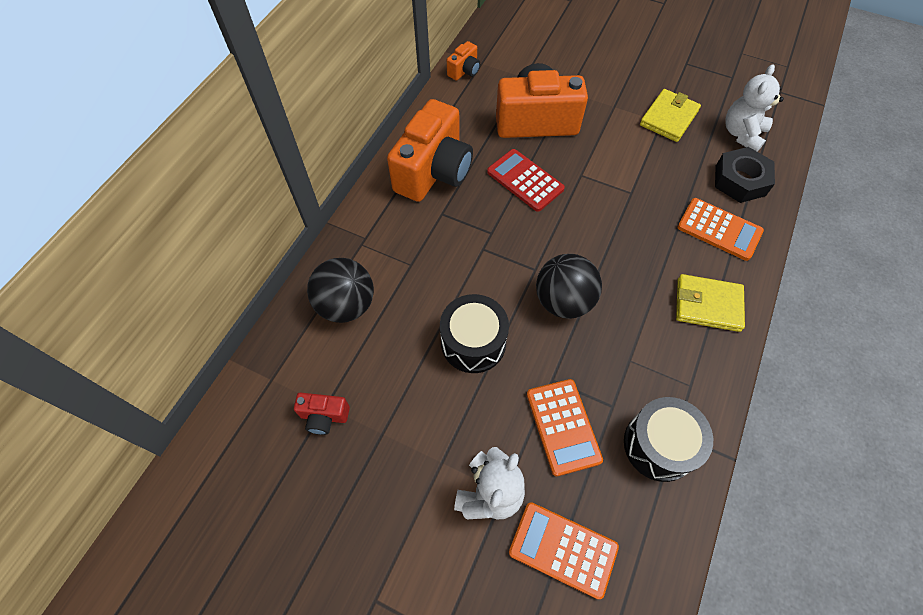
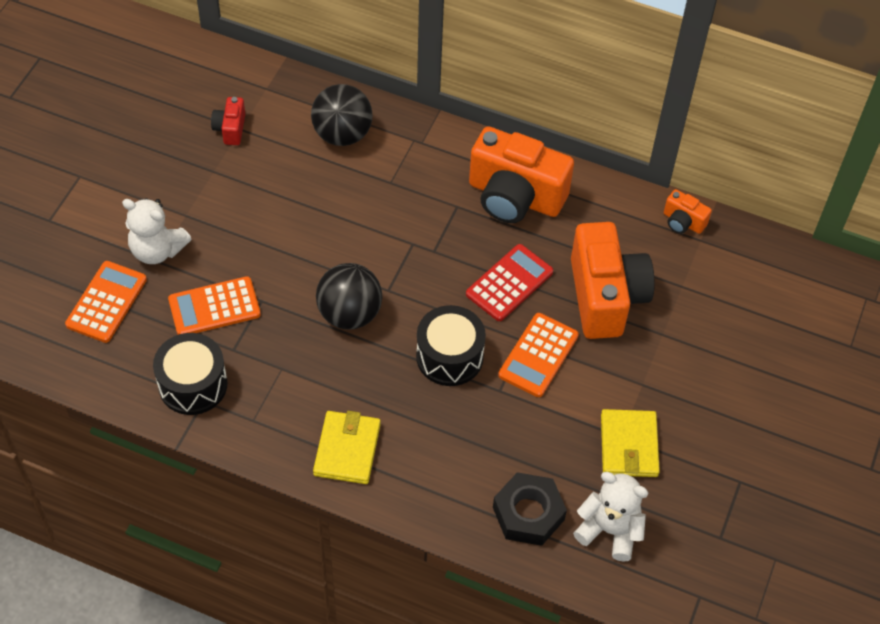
camera: 85 degrees right, 5 degrees down
black drum [440,294,509,373] -> black drum moved to [416,305,486,386]
yellow wallet [640,89,701,142] -> yellow wallet turned 60 degrees clockwise [601,409,660,477]
orange calculator [677,198,764,261] -> orange calculator moved to [498,313,579,397]

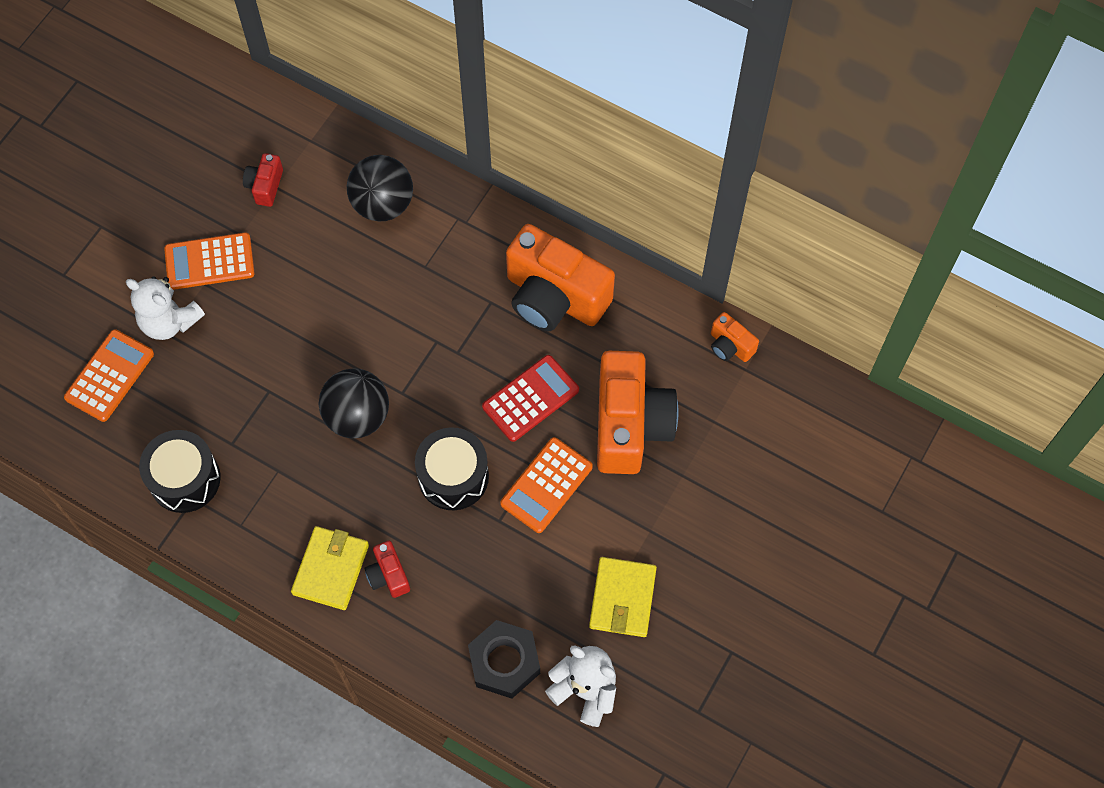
camera: 10 degrees right, 10 degrees up
orange calculator [168,276,261,335] -> orange calculator moved to [164,232,255,290]
none -> red camera [364,541,410,598]

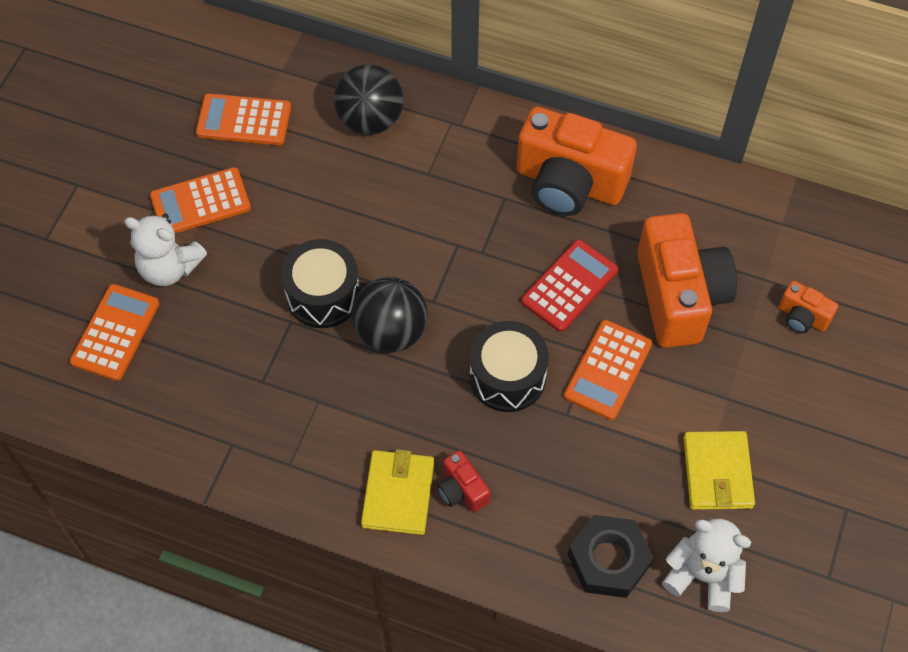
camera: 10 degrees left, 5 degrees down
black drum [139,430,220,513] -> black drum moved to [281,239,360,328]
red camera [243,153,283,207] -> orange calculator [196,94,291,145]
orange camera [711,312,759,362] -> orange camera moved to [779,281,838,333]

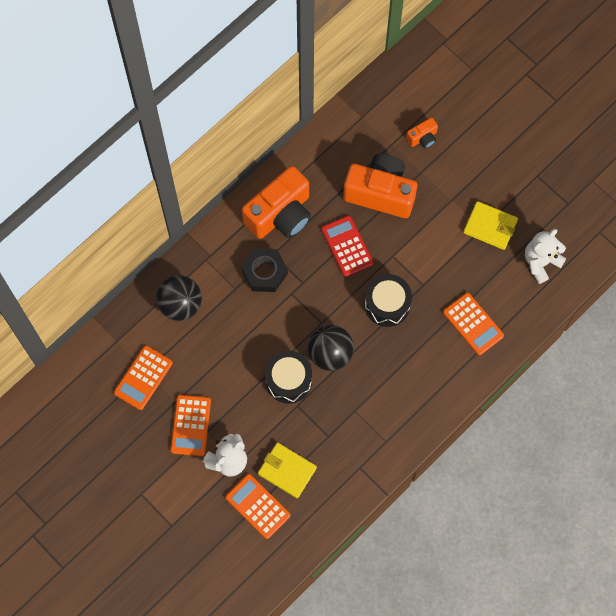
camera: 65 degrees left, 10 degrees up
yellow wallet [361,449,434,535] -> yellow wallet moved to [258,443,317,498]
red camera [437,450,490,513] -> none
orange calculator [564,320,652,420] -> orange calculator moved to [443,293,504,355]
black nut [568,515,654,598] -> black nut moved to [241,248,288,292]

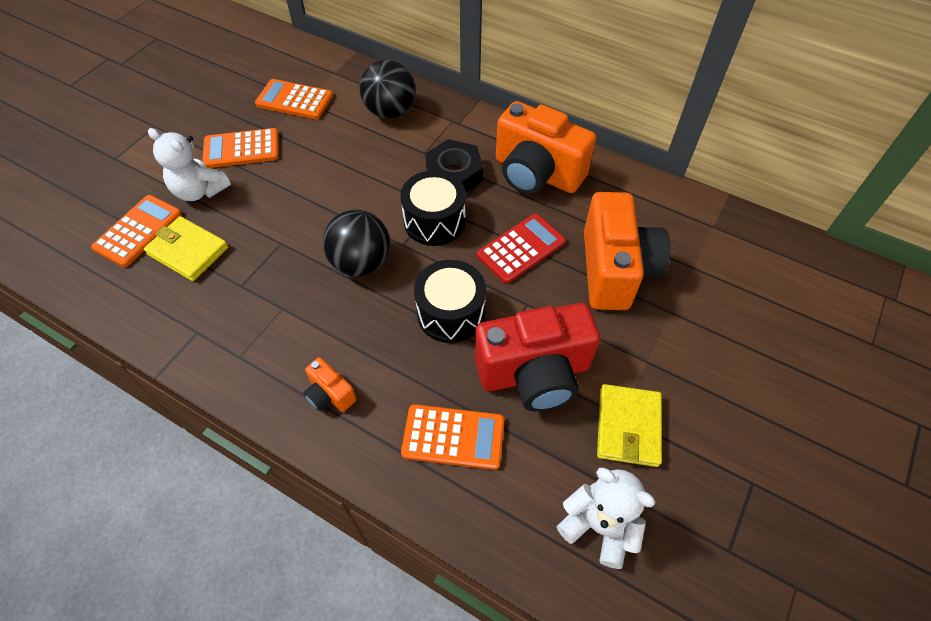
camera: 75 degrees right, 15 degrees down
yellow wallet [258,443,317,498] -> yellow wallet turned 75 degrees counterclockwise [144,216,228,281]
black drum [265,351,312,404] -> black drum moved to [401,170,466,246]
orange camera [406,117,438,148] -> orange camera moved to [303,357,356,412]
orange calculator [443,293,504,355] -> orange calculator turned 120 degrees counterclockwise [401,404,504,470]
none -> red camera [474,303,600,411]

